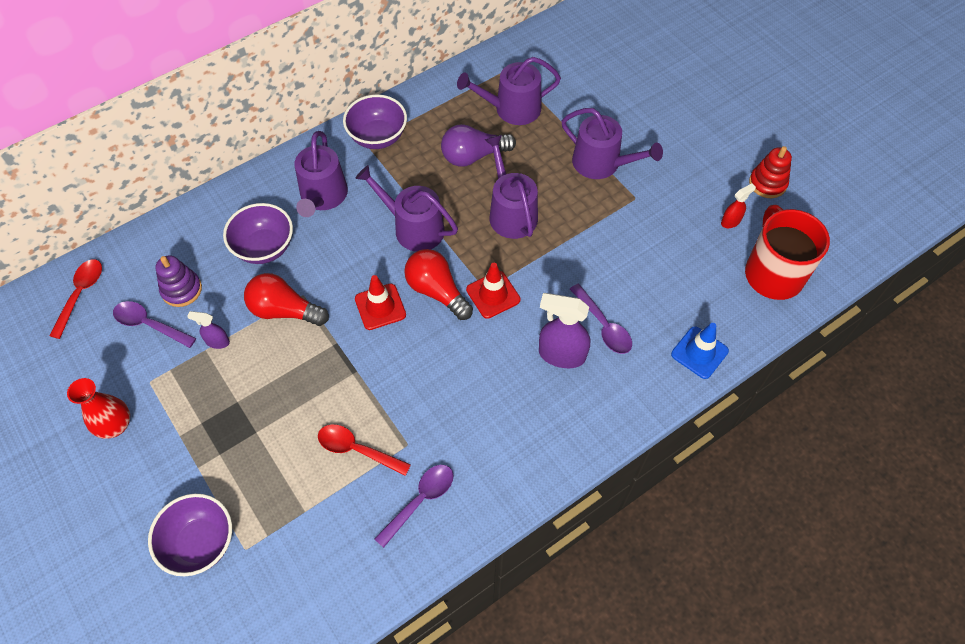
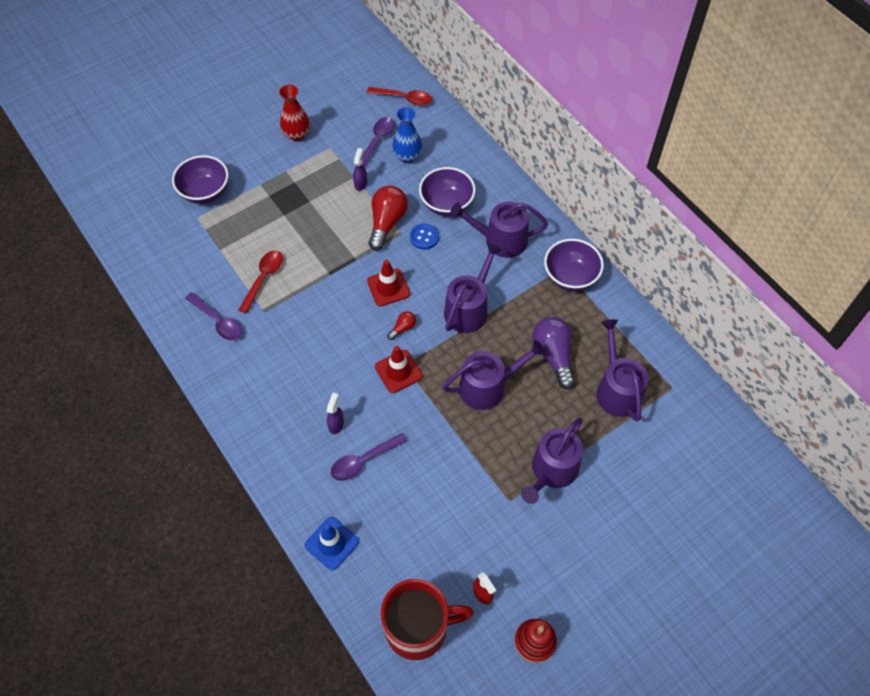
camera: 90 degrees right, 0 degrees up
purple stacking toy [155,255,202,307] -> blue vase [392,107,422,163]
red light bulb [404,249,473,320] -> red light bulb [387,311,416,340], size x0.48
purple spray bottle [539,293,590,368] -> purple spray bottle [327,393,344,434], size x0.53
none -> blue button [410,224,439,250]

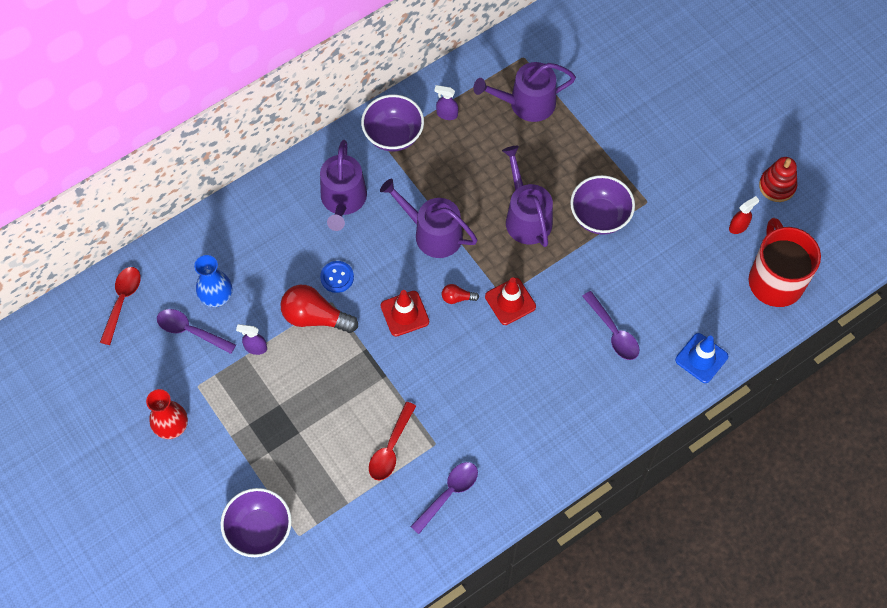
camera: 90 degrees left, 5 degrees up
red spoon [238,250,283,314] -> red spoon turned 90 degrees counterclockwise [369,402,416,480]
purple spray bottle [327,393,344,434] -> purple spray bottle moved to [434,85,458,120]
red light bulb [387,311,416,340] -> red light bulb turned 45 degrees counterclockwise [442,284,479,304]
purple bowl [419,167,476,216] -> purple bowl moved to [570,175,635,235]
purple watering can [521,417,583,504] -> none
purple light bulb [532,317,575,389] -> none

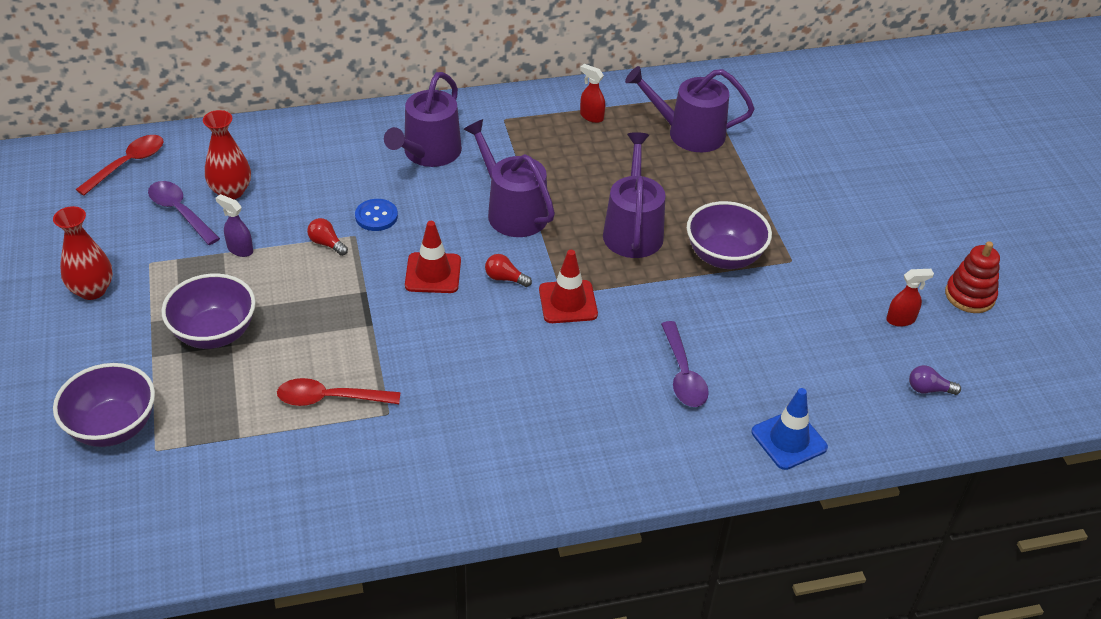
camera: 20 degrees right, 20 degrees down
blue vase [194,255,232,307] -> red vase [203,110,251,199]
red light bulb [281,285,358,333] -> red light bulb [307,218,348,256], size x0.48
purple bowl [361,94,424,152] -> purple bowl moved to [161,274,256,349]
red spoon [369,402,416,480] -> red spoon turned 45 degrees clockwise [277,378,400,406]
purple spoon [410,462,478,534] -> none
purple spray bottle [434,85,458,120] -> red spray bottle [580,64,605,123]
red mug [749,218,821,307] -> purple light bulb [909,365,961,395]

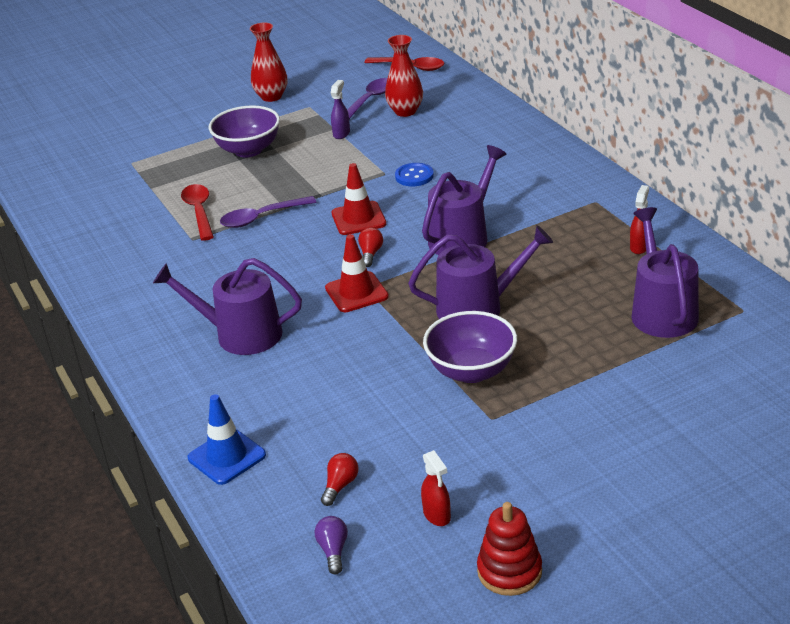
camera: 80 degrees right, 10 degrees down
purple bowl [53,363,155,447] -> none
red light bulb [307,218,348,256] -> red light bulb moved to [321,453,359,506]
purple watering can [384,72,462,167] -> purple watering can moved to [153,258,302,355]
purple spoon [661,321,709,407] -> purple spoon moved to [220,196,316,228]

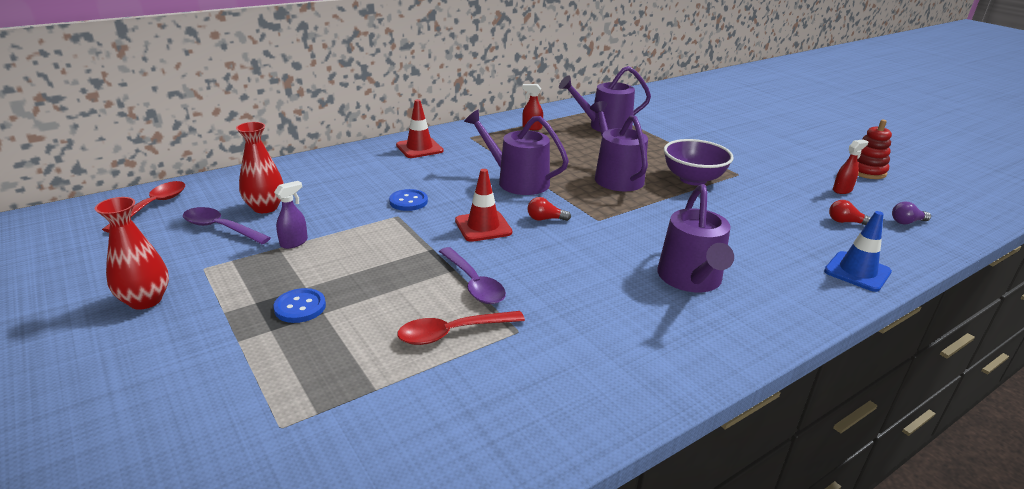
camera: 100 degrees left, 5 degrees down
purple bowl [209,105,280,157] -> blue button [273,288,326,323]
red traffic cone [325,234,389,312] -> red traffic cone moved to [396,99,443,158]
purple spray bottle [331,80,350,139] -> purple spray bottle turned 120 degrees clockwise [274,181,308,249]

